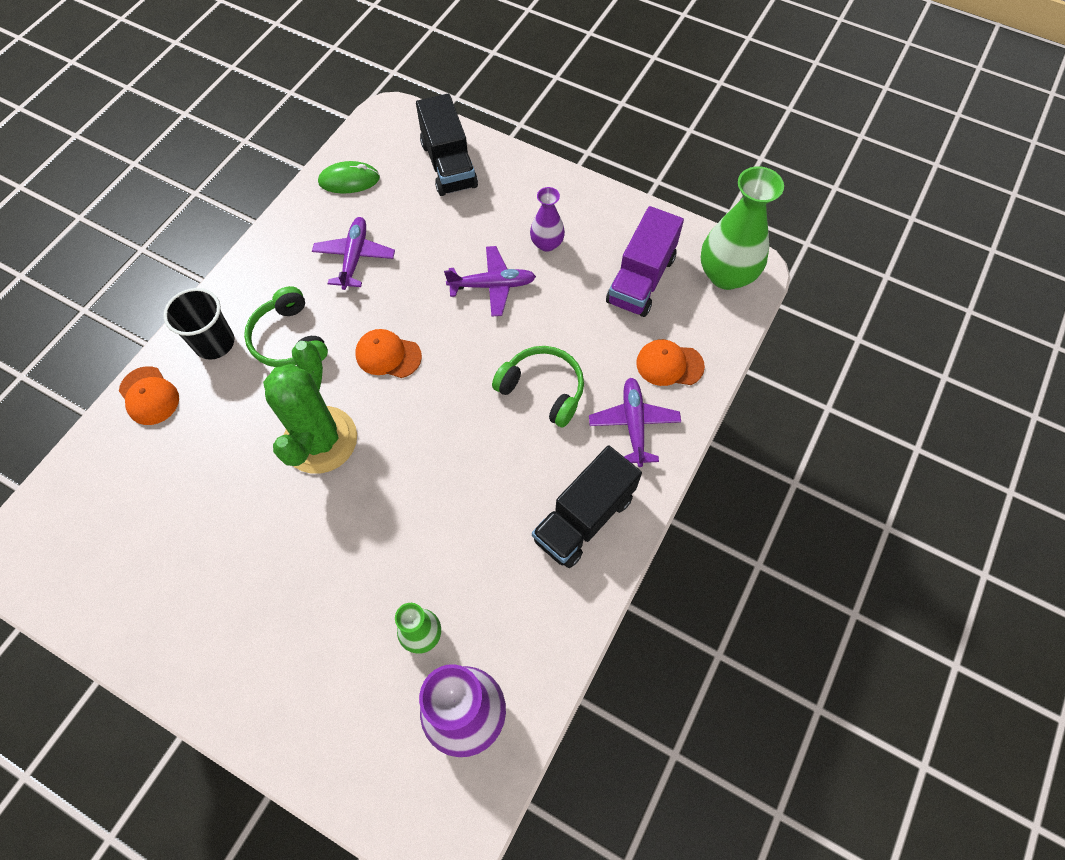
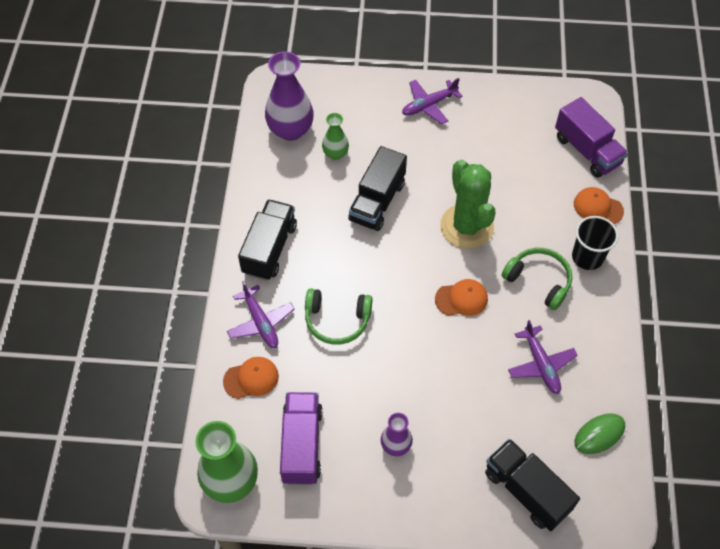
camera: 155 degrees right, 5 degrees down
purple plane [444,246,536,317] -> purple plane moved to [402,78,463,124]
none -> black truck [348,146,407,231]
none -> purple truck [555,97,628,178]

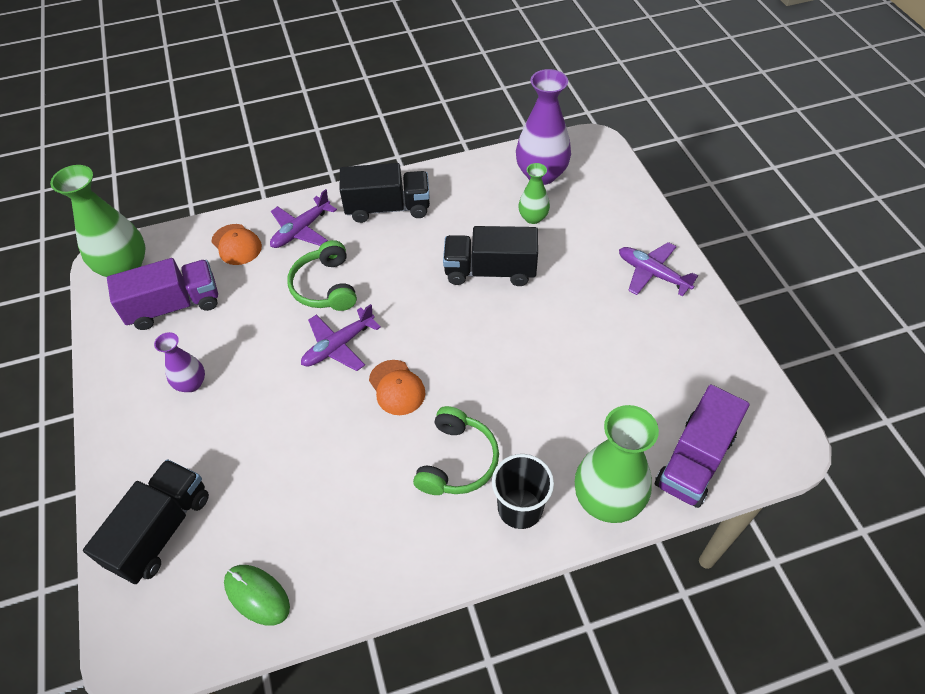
camera: 70 degrees right, 5 degrees down
green cactus [440,160,495,249] -> none
purple plane [508,320,578,394] -> purple plane moved to [301,304,381,371]
orange cap [574,187,624,224] -> green vase [575,405,659,523]

